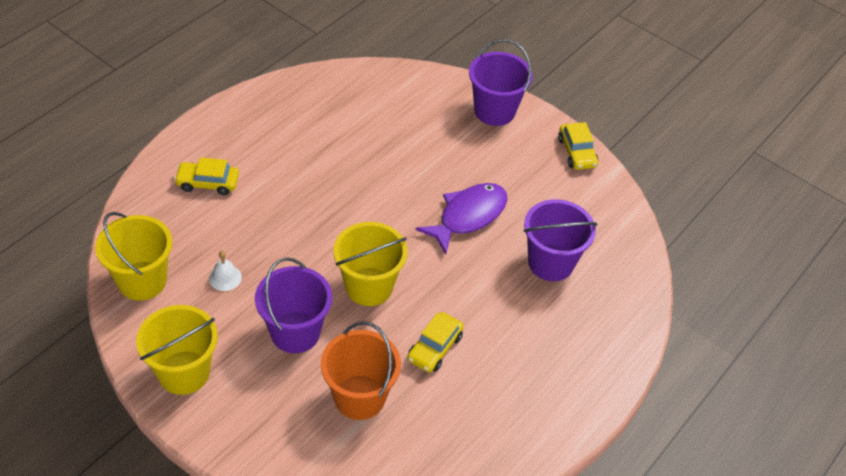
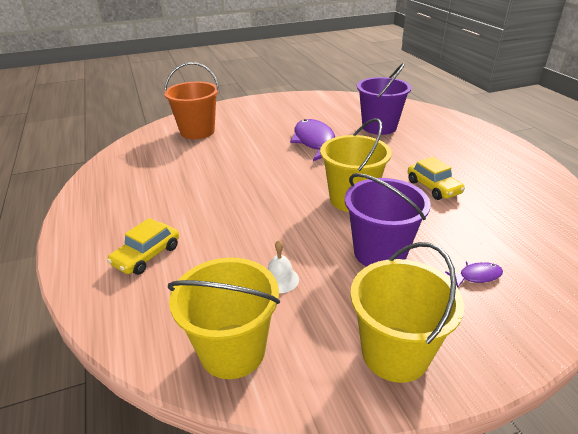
camera: 55 degrees left, 15 degrees down
orange bucket [321,321,401,420] -> orange bucket moved to [164,62,219,139]
purple bucket [469,39,533,126] -> none
yellow car [558,122,598,170] -> none
none -> purple fish [445,262,503,288]

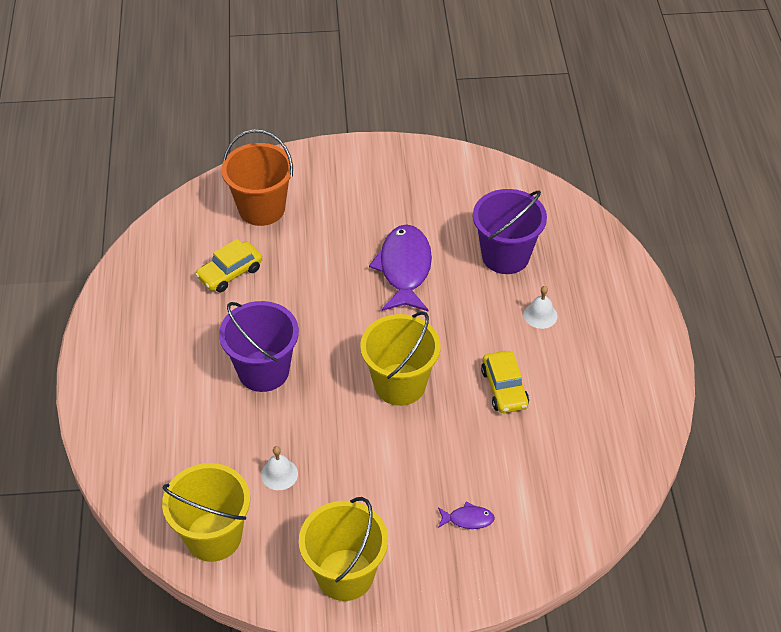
camera: 15 degrees right, 15 degrees up
yellow car [107,218,179,275] -> yellow car moved to [195,239,262,292]
purple bucket [345,173,431,267] -> purple bucket moved to [219,301,299,392]
none -> white bell [524,286,558,329]

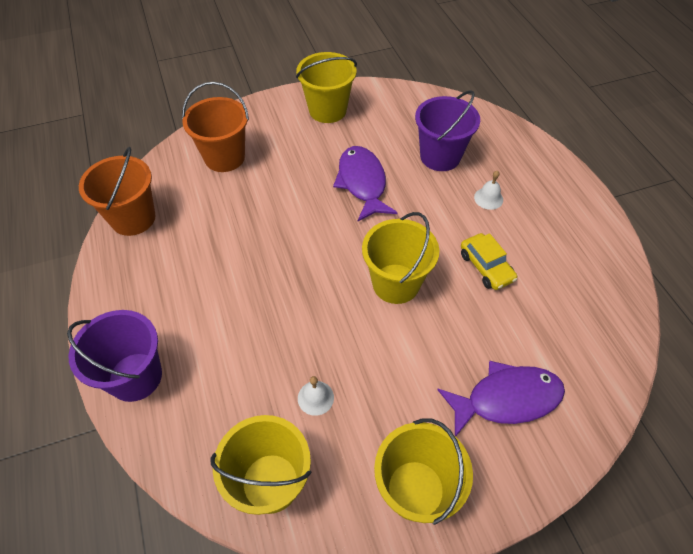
camera: 15 degrees left, 5 degrees up
yellow car [195,239,262,292] -> none
purple bucket [219,301,299,392] -> purple bucket moved to [67,310,162,402]
purple fish [438,501,495,529] -> purple fish [437,361,565,437], size x2.26
none -> orange bucket [79,147,156,236]
none -> yellow bucket [296,52,357,123]

